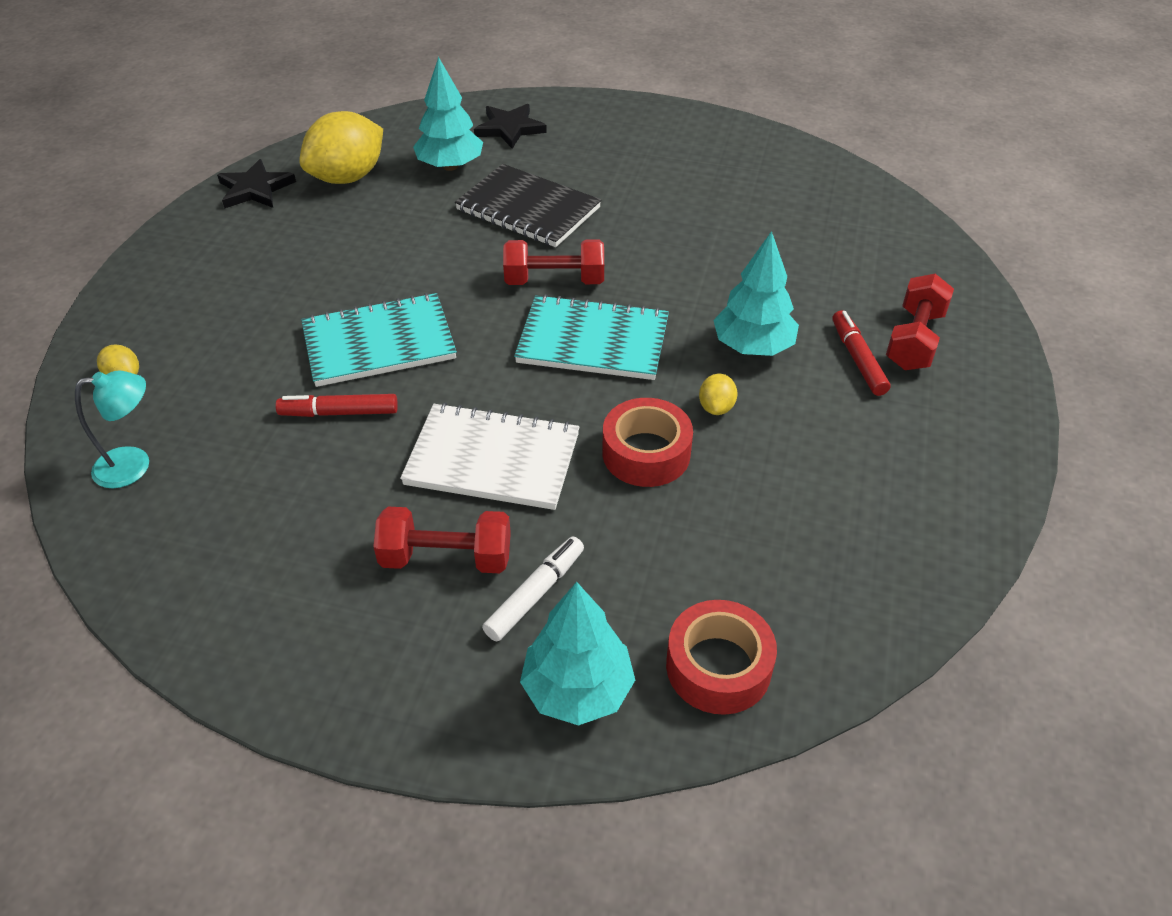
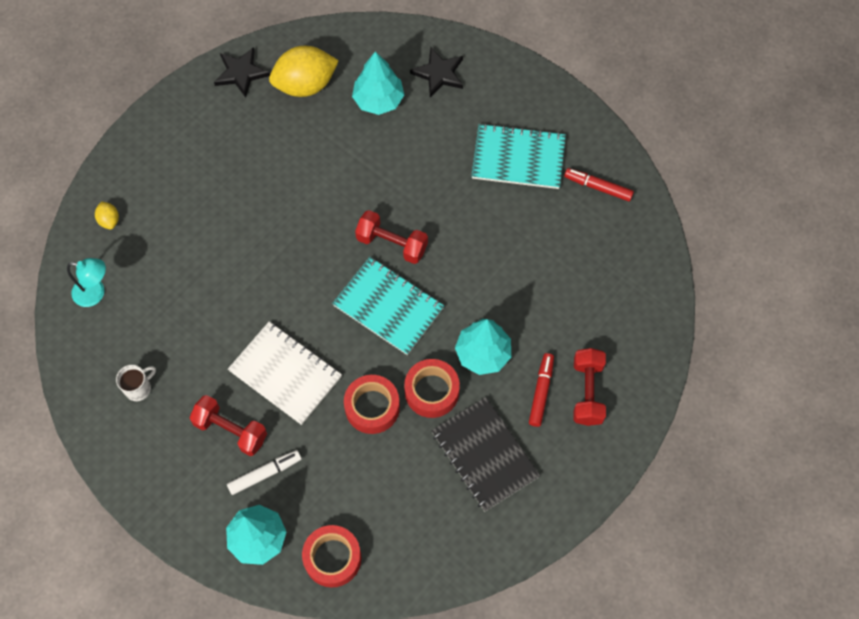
camera: 25 degrees right, 20 degrees up
red marker [276,394,398,417] -> red marker moved to [564,168,634,202]
turquoise notebook [301,293,457,387] -> turquoise notebook moved to [471,123,566,189]
black notebook [455,164,601,247] -> black notebook moved to [431,397,540,511]
yellow lemon [699,374,737,415] -> red tape [404,359,460,418]
red dumbbell [886,274,954,370] -> red dumbbell turned 45 degrees counterclockwise [574,348,606,426]
none -> white mug [116,365,156,401]

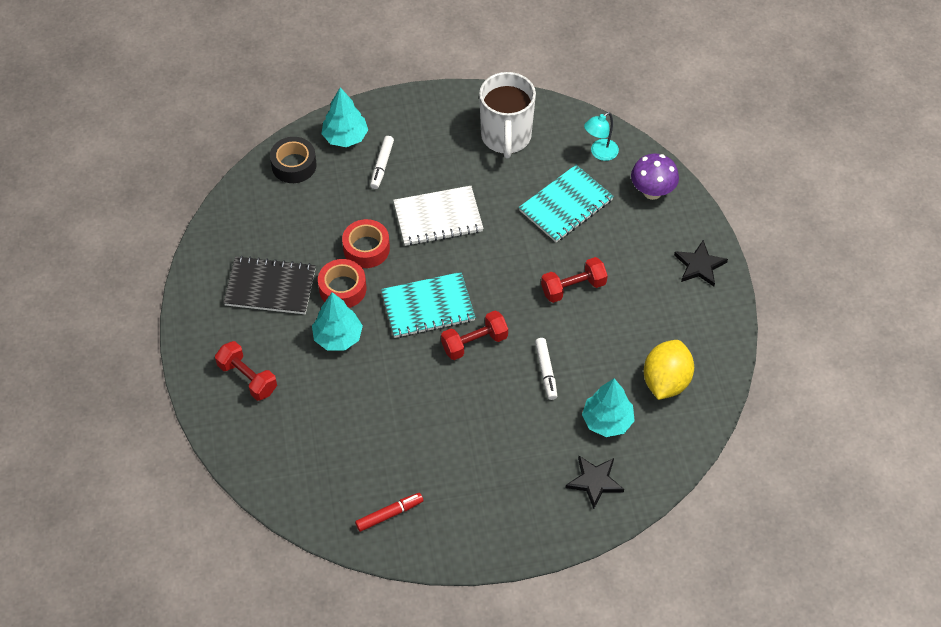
camera: 130 degrees right, 10 degrees down
yellow lemon [95,201,119,229] -> purple mushroom [631,154,679,200]
white mug [116,365,156,401] -> white mug [479,72,536,158], size x2.36
red dumbbell [189,395,267,456] -> red dumbbell moved to [541,257,608,303]
black star [214,47,270,98] -> black star moved to [674,240,728,287]
red tape [302,525,361,588] -> black tape [270,137,317,183]
turquoise notebook [471,123,566,189] -> turquoise notebook moved to [519,165,614,242]
red marker [529,353,554,427] -> none
none -> white marker [535,338,557,400]

